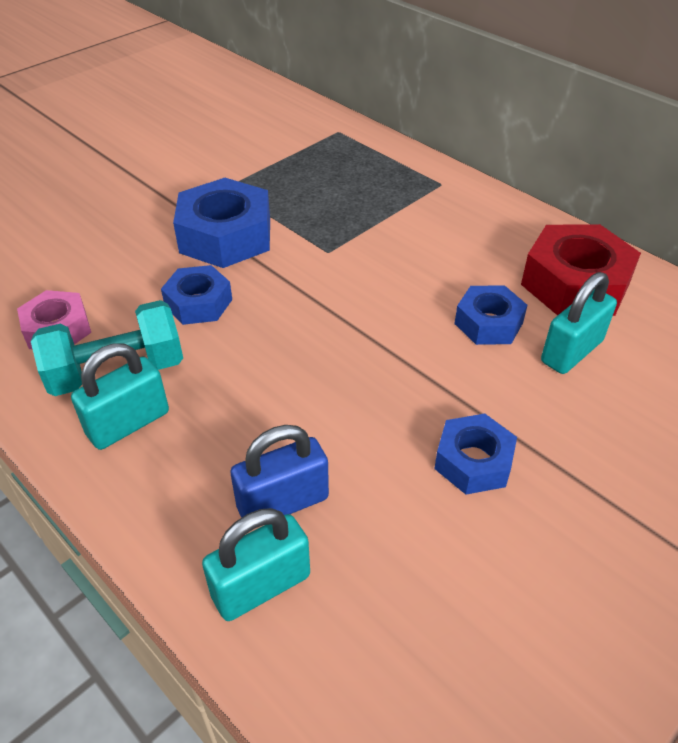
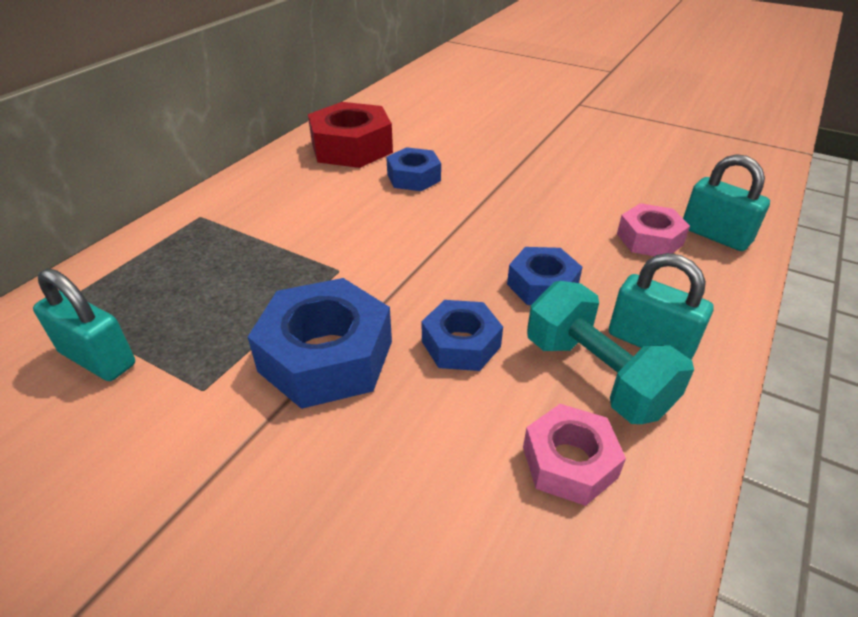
camera: 105 degrees left, 5 degrees down
blue padlock [230,425,329,518] -> pink nut [617,203,690,256]
blue nut [434,414,517,495] -> blue nut moved to [507,247,582,305]
turquoise padlock [541,272,617,374] -> turquoise padlock moved to [33,269,135,381]

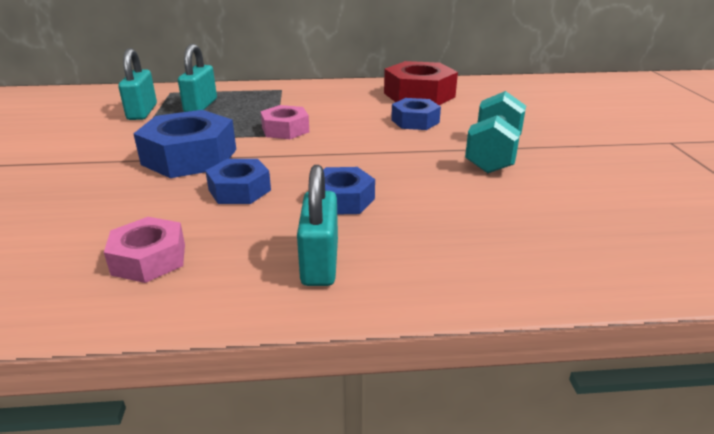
camera: 55 degrees right, 10 degrees down
turquoise dumbbell [527,281,694,424] -> turquoise dumbbell moved to [465,91,526,173]
pink nut [617,203,690,256] -> pink nut moved to [261,105,309,139]
turquoise padlock [683,154,770,251] -> turquoise padlock moved to [178,44,217,112]

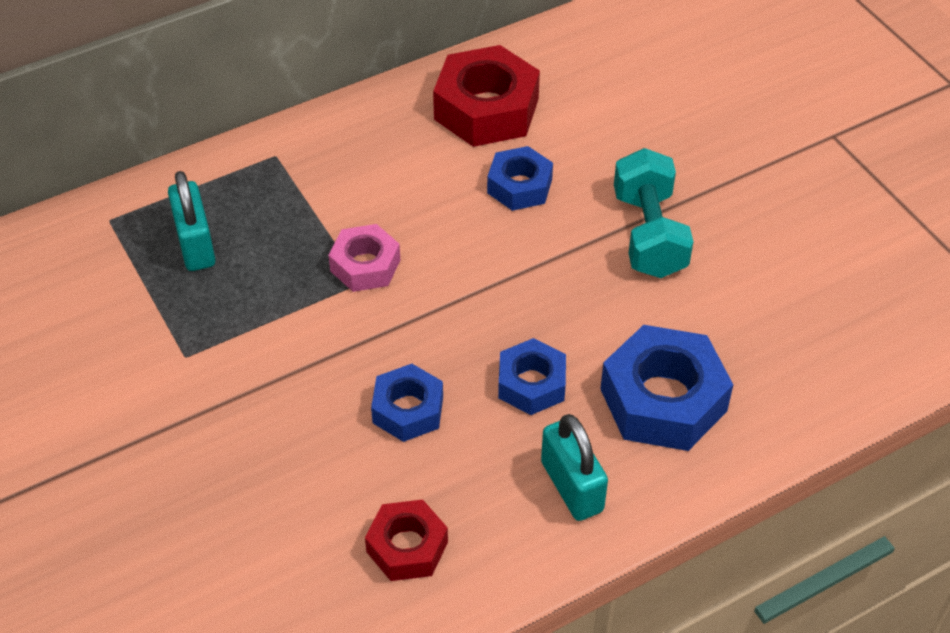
camera: 25 degrees left, 20 degrees up
pink nut [104,217,185,283] -> red nut [365,499,448,581]
turquoise padlock [118,48,157,120] -> none
blue nut [133,110,236,178] -> blue nut moved to [600,325,733,451]

